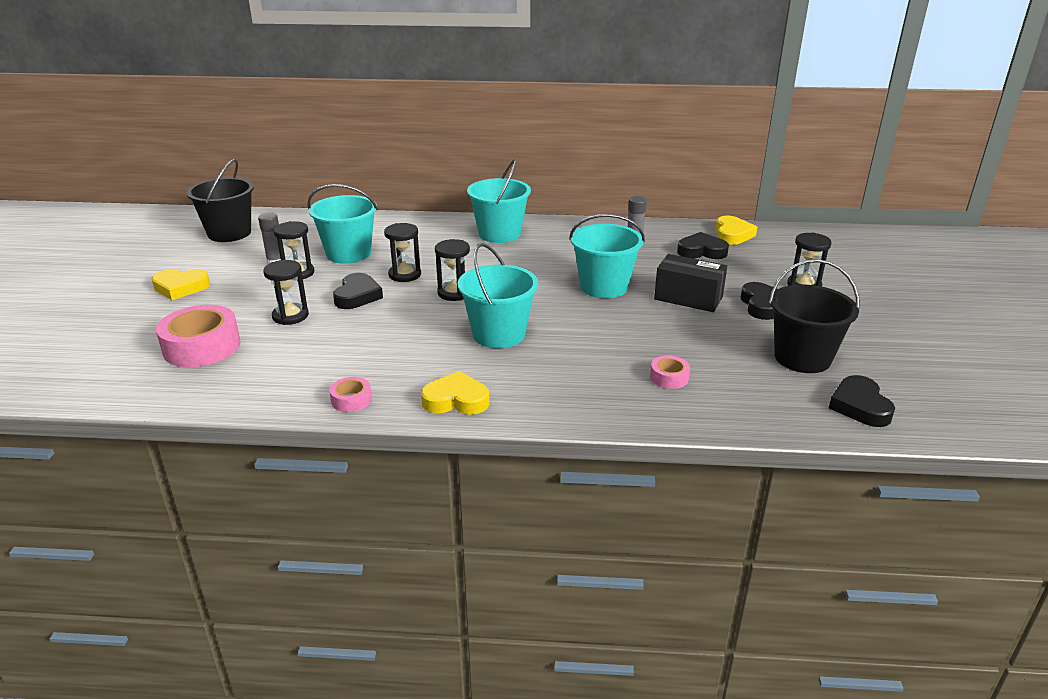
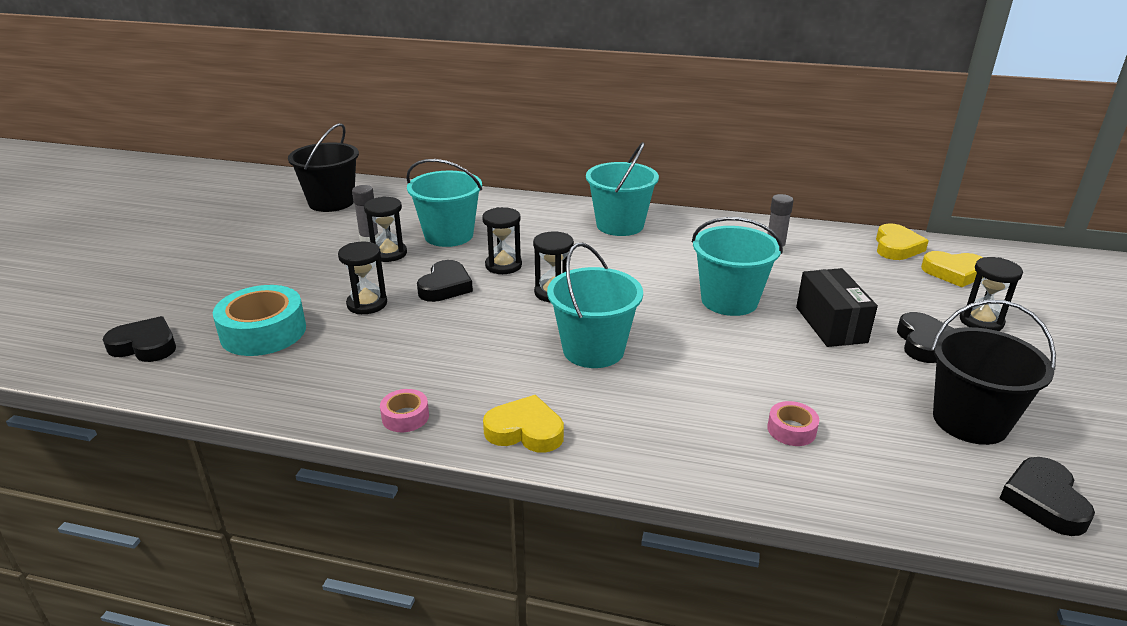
camera: 10 degrees right, 0 degrees up
yellow heart [152,269,210,300] -> yellow heart moved to [921,251,983,287]
pink tape [156,305,241,367] -> turquoise tape [213,285,306,356]
black box [654,254,727,312] -> black box turned 45 degrees clockwise [796,268,878,347]
black heart [677,232,729,259] -> black heart moved to [103,316,176,362]

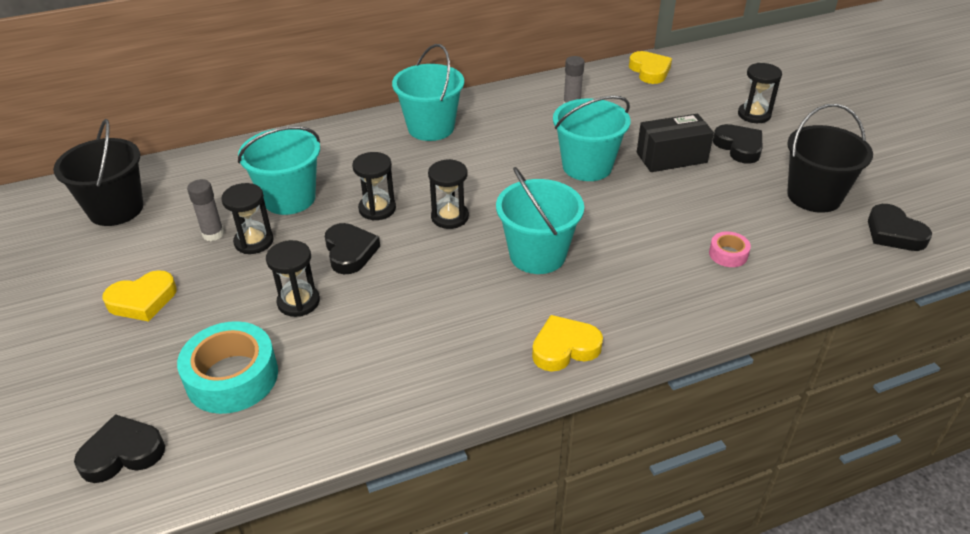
camera: 35 degrees left, 10 degrees up
pink tape [380,389,429,432] -> none
black box [796,268,878,347] -> black box turned 60 degrees counterclockwise [637,113,714,172]
yellow heart [921,251,983,287] -> yellow heart moved to [102,270,177,322]

